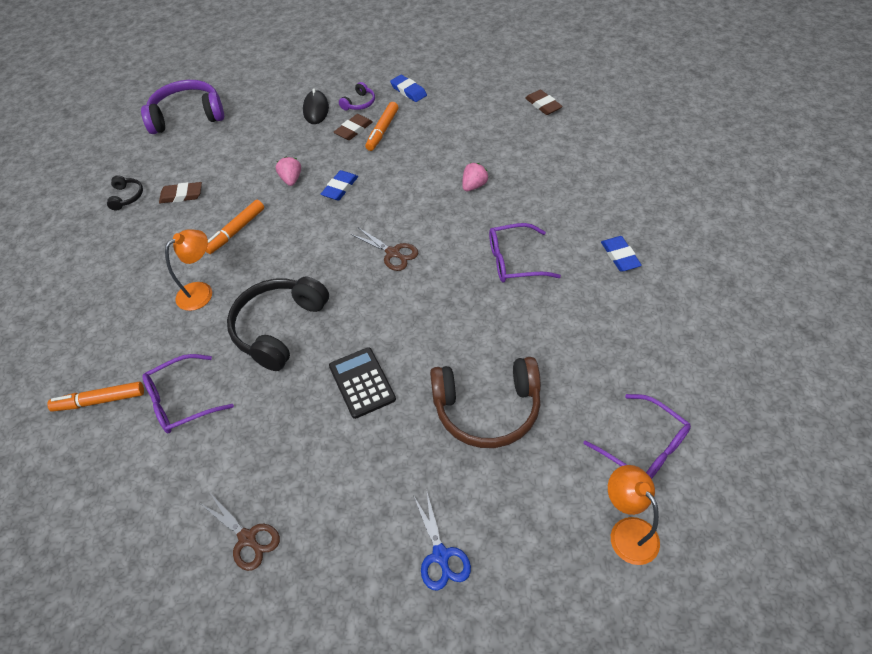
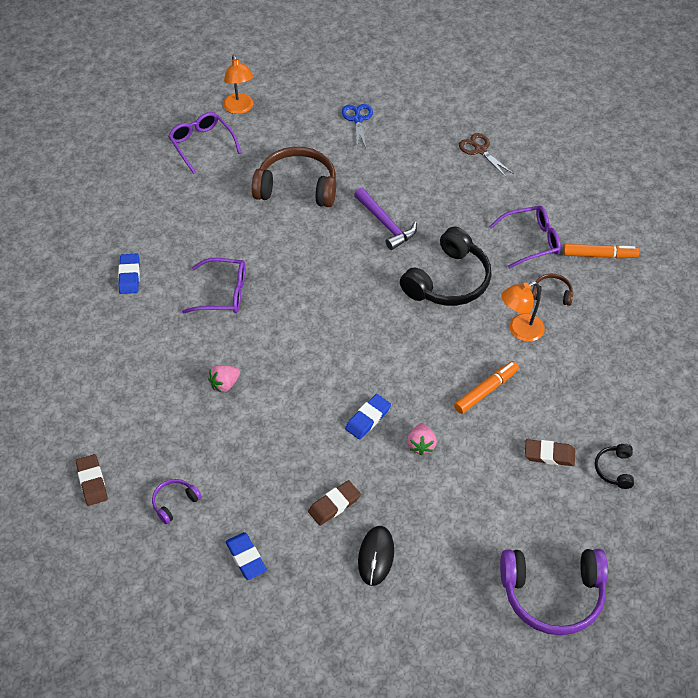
camera: 170 degrees left, 0 degrees up
black calculator [329,347,396,419] -> purple hammer [354,188,417,250]
purple headphones [339,82,375,110] -> purple headphones moved to [152,479,202,524]
brown scissors [351,227,418,271] -> none
orange marker [365,102,399,151] -> none
none -> brown headphones [532,274,573,306]

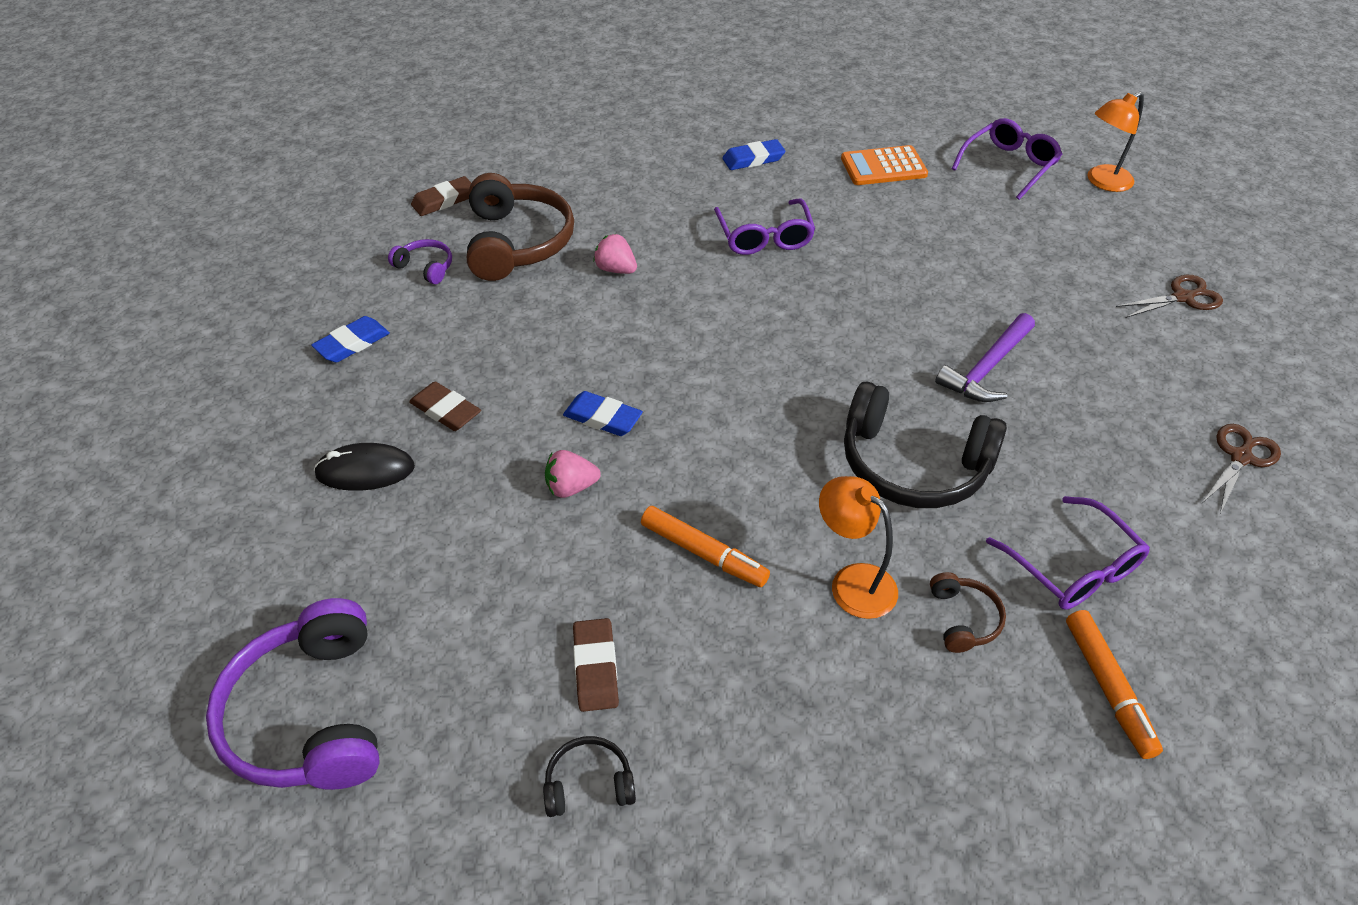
camera: 75 degrees right, 5 degrees down
brown headphones [252,147,336,207] -> brown headphones moved to [467,173,574,281]
blue scissors [342,104,373,148] -> brown scissors [1116,275,1223,318]
none -> orange calculator [841,145,928,185]

